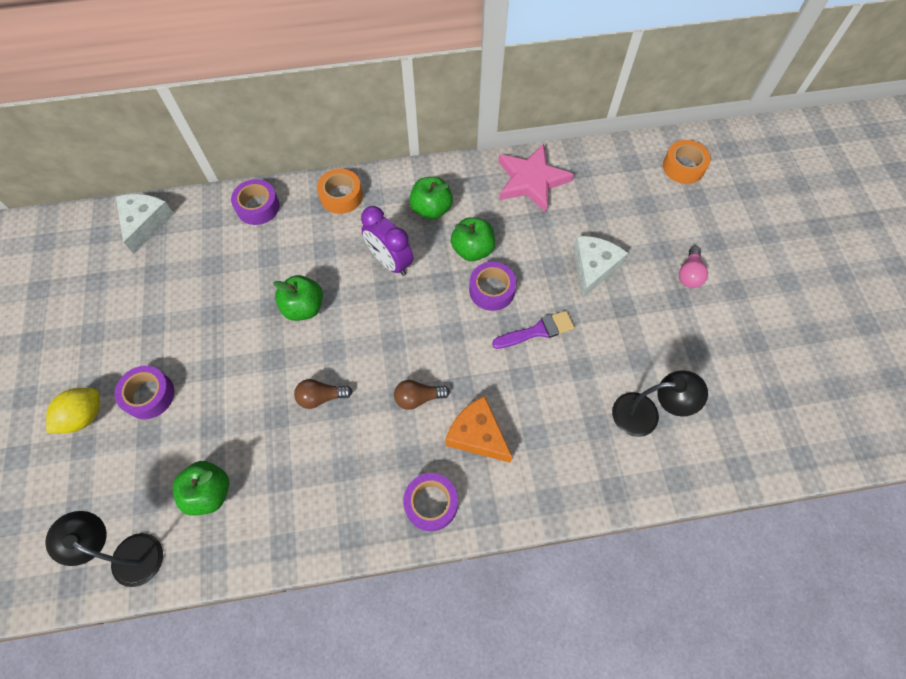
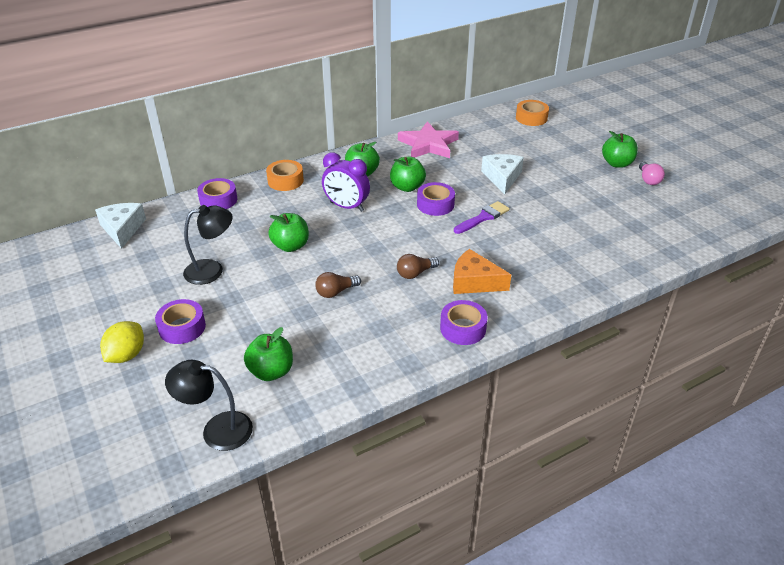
camera: 20 degrees left, 25 degrees down
black lamp [612,370,708,437] -> black lamp moved to [183,205,233,285]
pink light bulb [679,246,708,288] -> pink light bulb moved to [639,162,665,185]
none -> green apple [602,131,638,168]

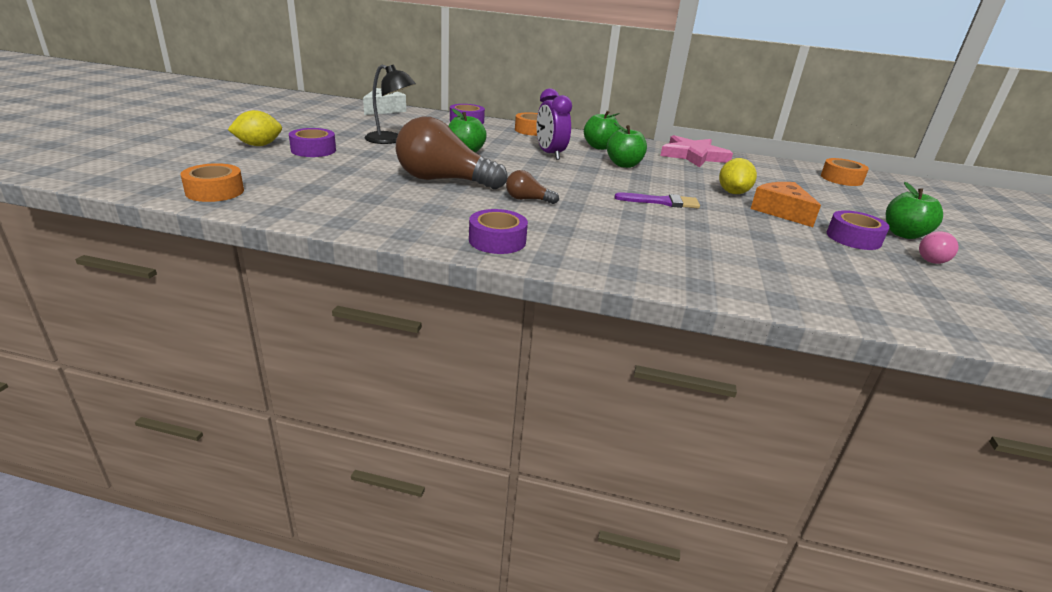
camera: 40 degrees right, 10 degrees down
black lamp [165,360,253,451] -> orange tape [181,163,244,202]
green apple [244,327,293,381] -> none
brown light bulb [315,272,361,298] -> brown light bulb [396,116,508,189], size x2.19
purple tape [417,182,455,216] -> purple tape moved to [827,210,890,250]
orange cheese [453,249,511,294] -> orange cheese moved to [751,182,821,227]
white cheese [481,154,524,194] -> yellow lemon [719,158,757,194]

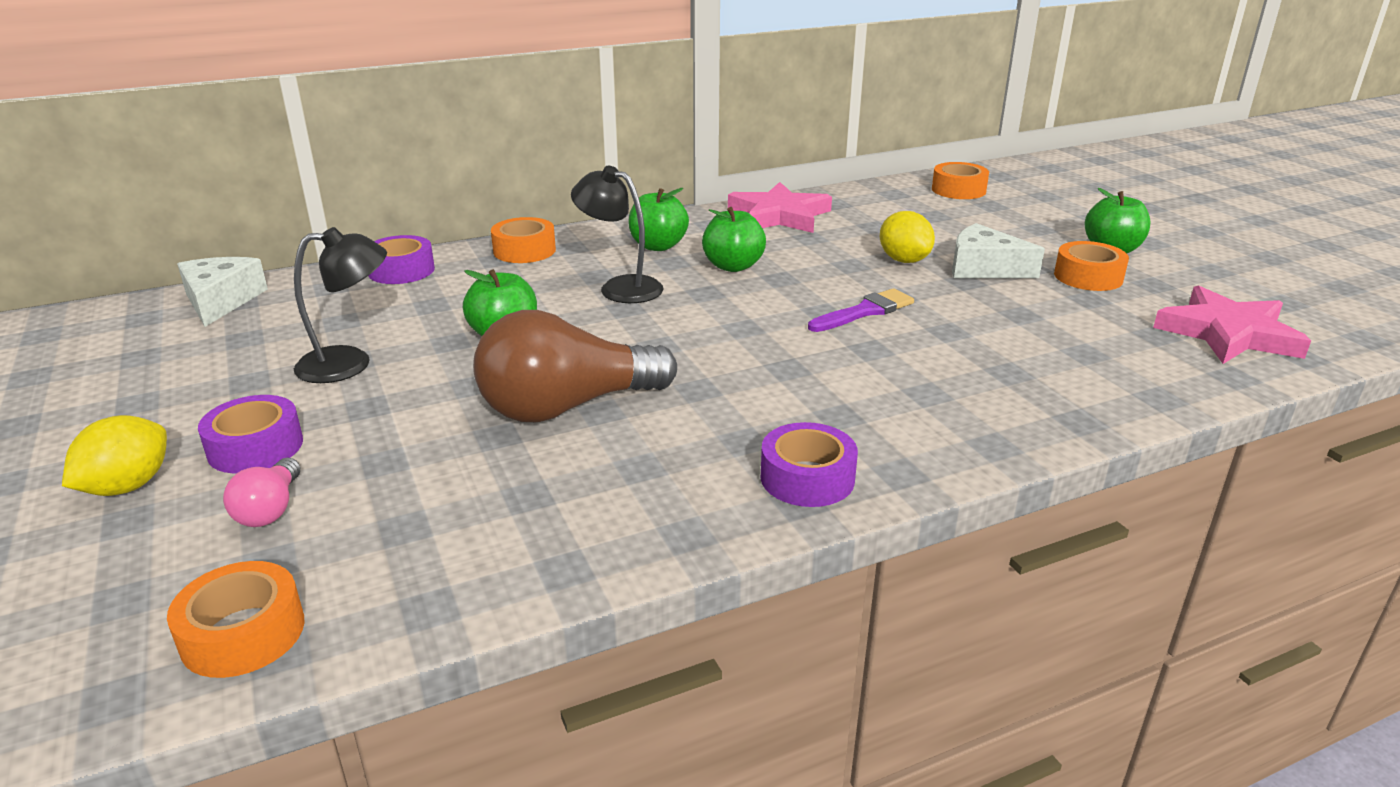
camera: 35 degrees left, 0 degrees up
brown light bulb [506,170,559,204] -> none
purple clock [536,88,572,160] -> black lamp [571,166,663,303]
orange cheese [751,182,821,227] -> white cheese [952,223,1045,278]
purple tape [827,210,890,250] -> orange tape [1054,241,1129,291]
pink light bulb [919,231,959,264] -> pink light bulb moved to [223,458,300,527]
none -> pink star [1153,285,1311,364]

